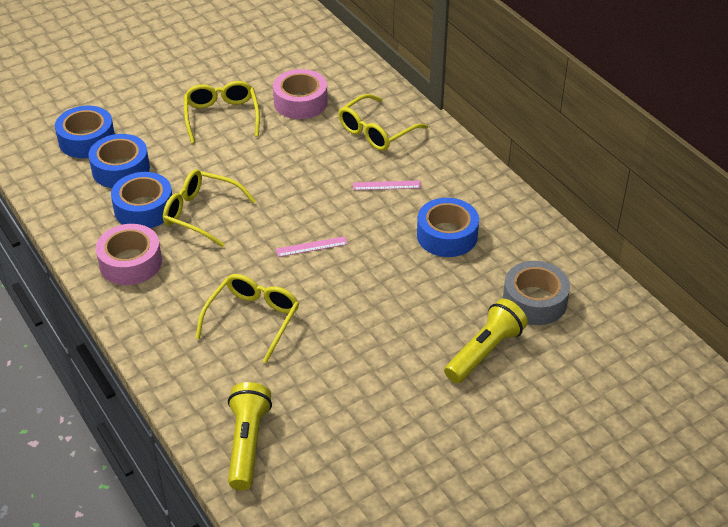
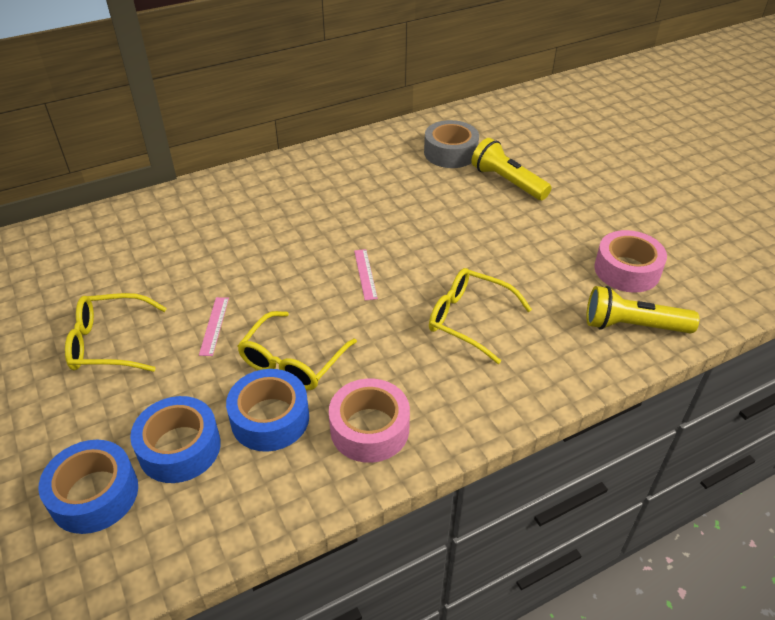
camera: 85 degrees left, 0 degrees up
pink tape [273,69,328,119] -> pink tape moved to [594,230,667,293]
yellow glasses [338,94,428,151] -> none
pink ruler [353,180,421,190] -> pink ruler moved to [199,297,229,356]
blue tape [417,198,479,257] -> none

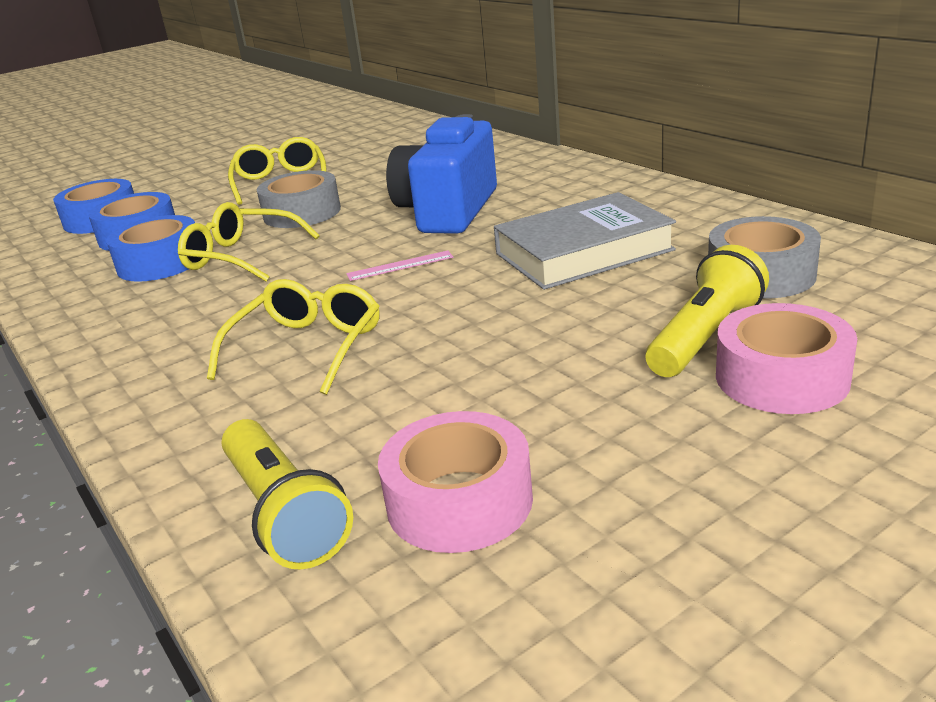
camera: 85 degrees right, 15 degrees down
pink ruler [199,297,229,356] -> grey tape [257,170,341,228]
pink tape [329,378,410,463] -> pink tape moved to [716,303,857,414]
yellow flashlight [586,286,699,333] -> yellow flashlight turned 150 degrees clockwise [221,419,353,569]
none -> blue camera [386,114,497,234]
none -> grey book [494,192,676,290]

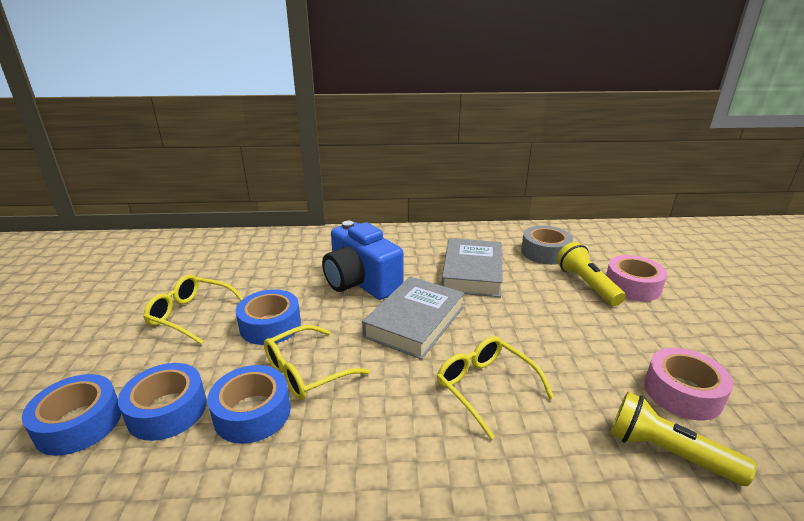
camera: 60 degrees left, 0 degrees up
yellow flashlight [221,419,353,569] -> yellow flashlight turned 150 degrees counterclockwise [610,392,757,486]
grey tape [257,170,341,228] -> blue tape [236,289,301,345]
pink ruler [346,250,453,281] -> grey book [362,276,464,360]

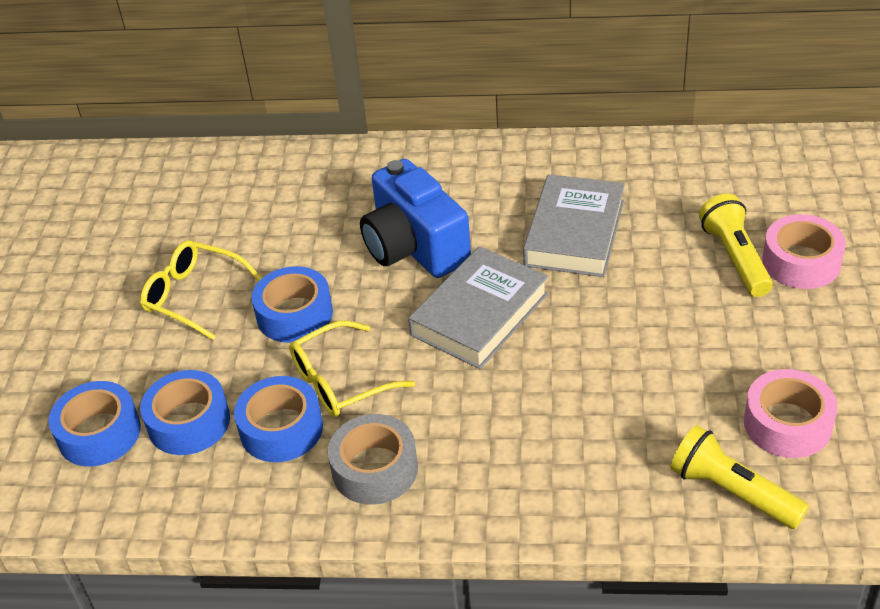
camera: 10 degrees right, 15 degrees up
yellow glasses [437,336,554,439] -> none
grey tape [521,226,573,265] -> grey tape moved to [328,414,418,505]

